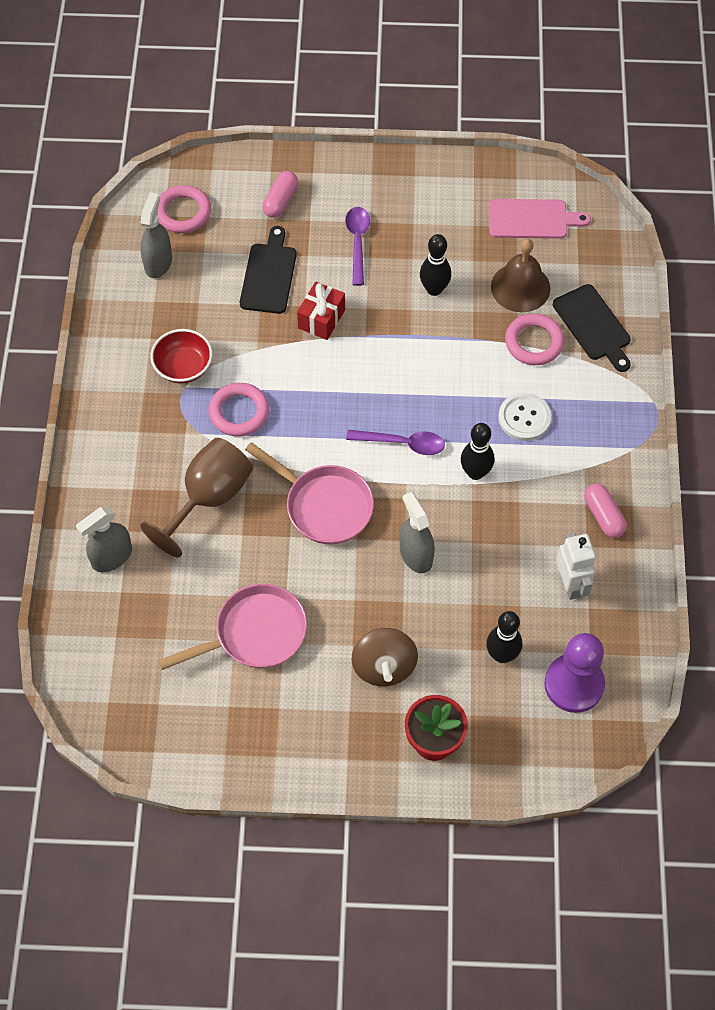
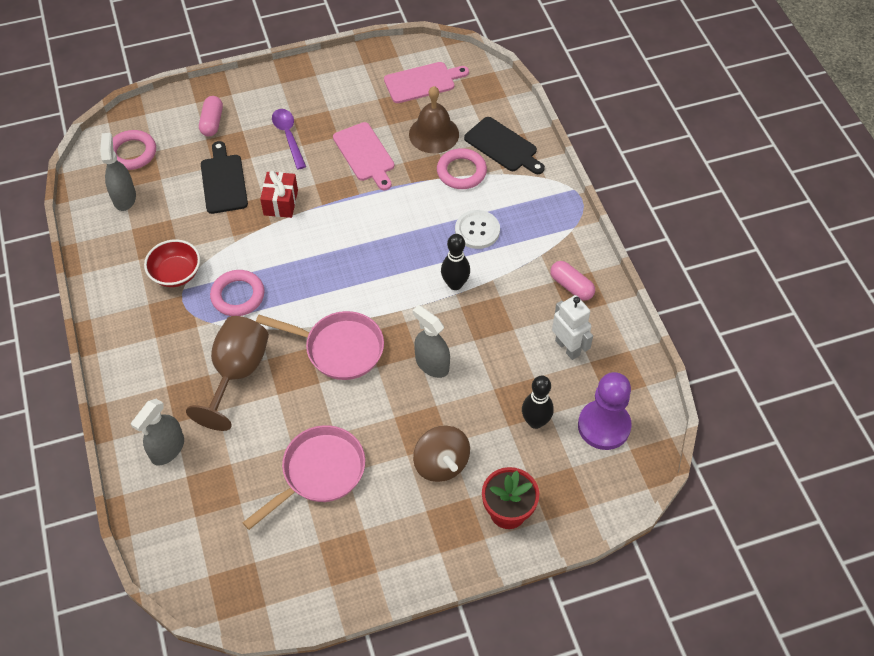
camera: 20 degrees left, 5 degrees down
purple spoon [346,430,445,455] -> none
black bowling pin [420,234,451,296] -> pink cutting board [333,122,394,190]

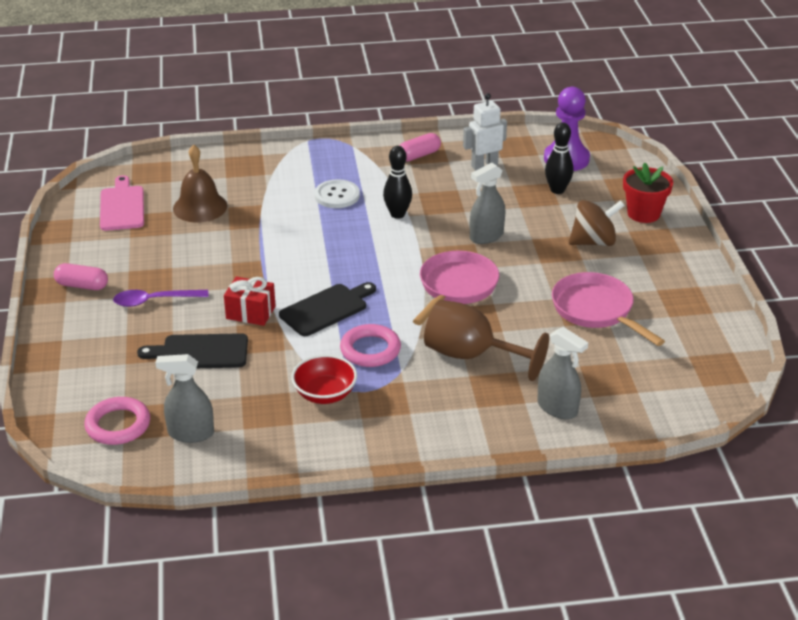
camera: 80 degrees left, 20 degrees down
pink capsule [199,96,223,136] -> pink capsule moved to [54,263,108,290]
pink cutting board [333,122,394,190] -> none
pink ring [437,148,487,189] -> none
black cutting board [464,117,545,174] -> black cutting board moved to [279,282,376,336]

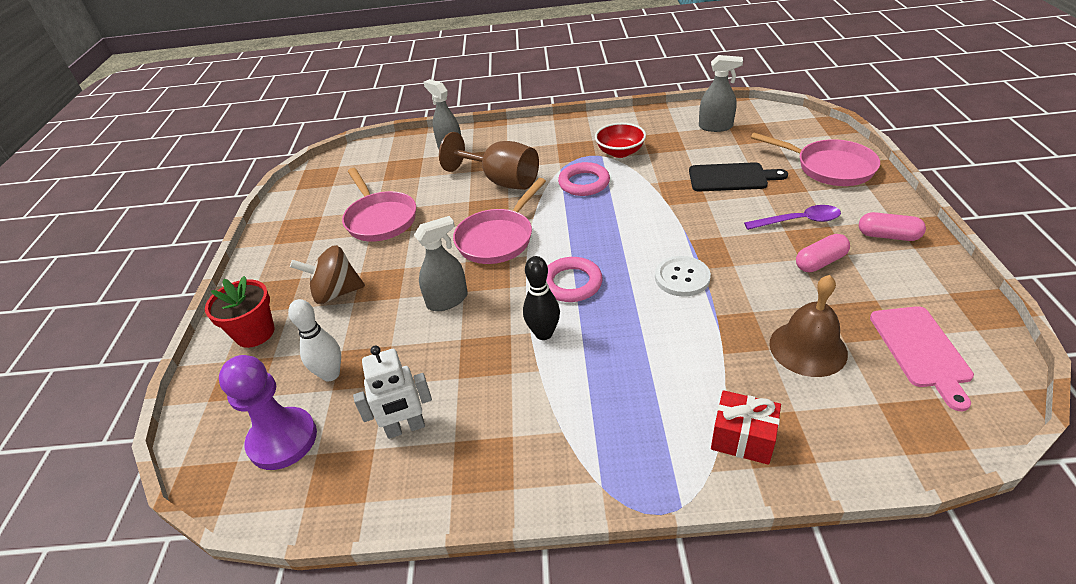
camera: 170 degrees left, 5 degrees up
pink ring [84,397,150,445] -> pink ring moved to [546,257,603,302]
red gift [224,276,276,326] -> red gift moved to [711,390,781,465]
black cutting board [279,282,376,336] -> none
white button [315,179,360,208] -> white button moved to [655,256,711,297]
pink capsule [399,133,441,161] -> pink capsule moved to [796,234,850,272]
black bowling pin [545,122,574,194] -> white bowling pin [288,299,341,381]
none -> pink pan [751,133,880,186]

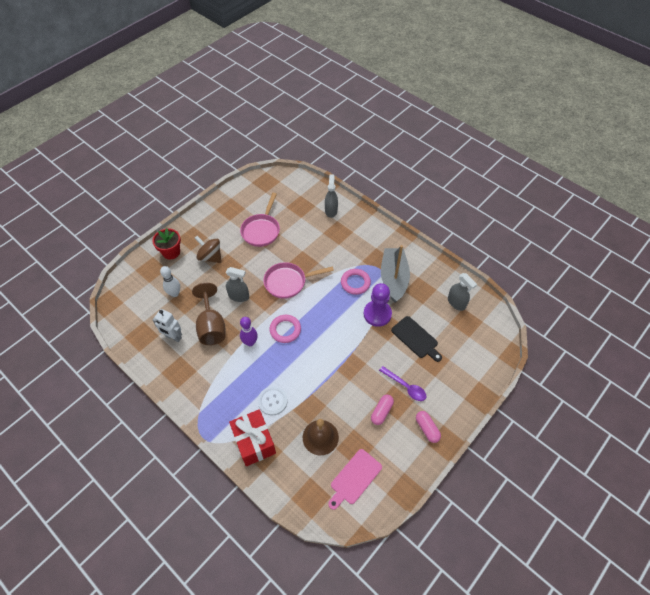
camera: 40 degrees right, 15 degrees up
purple pawn [219,355,317,470] -> purple pawn moved to [364,283,392,327]
brown goblet [439,132,539,190] -> brown goblet moved to [192,283,226,345]
black bowling pin [523,256,560,340] -> purple bowling pin [240,317,258,346]
red bowl [595,123,646,158] -> grey boat [381,245,410,303]
white button [655,256,711,297] -> white button moved to [258,386,288,415]
red gift [711,390,781,465] -> red gift [229,409,276,466], size x1.59
pink pan [751,133,880,186] -> none
pink capsule [796,234,850,272] -> pink capsule turned 75 degrees counterclockwise [371,395,394,425]

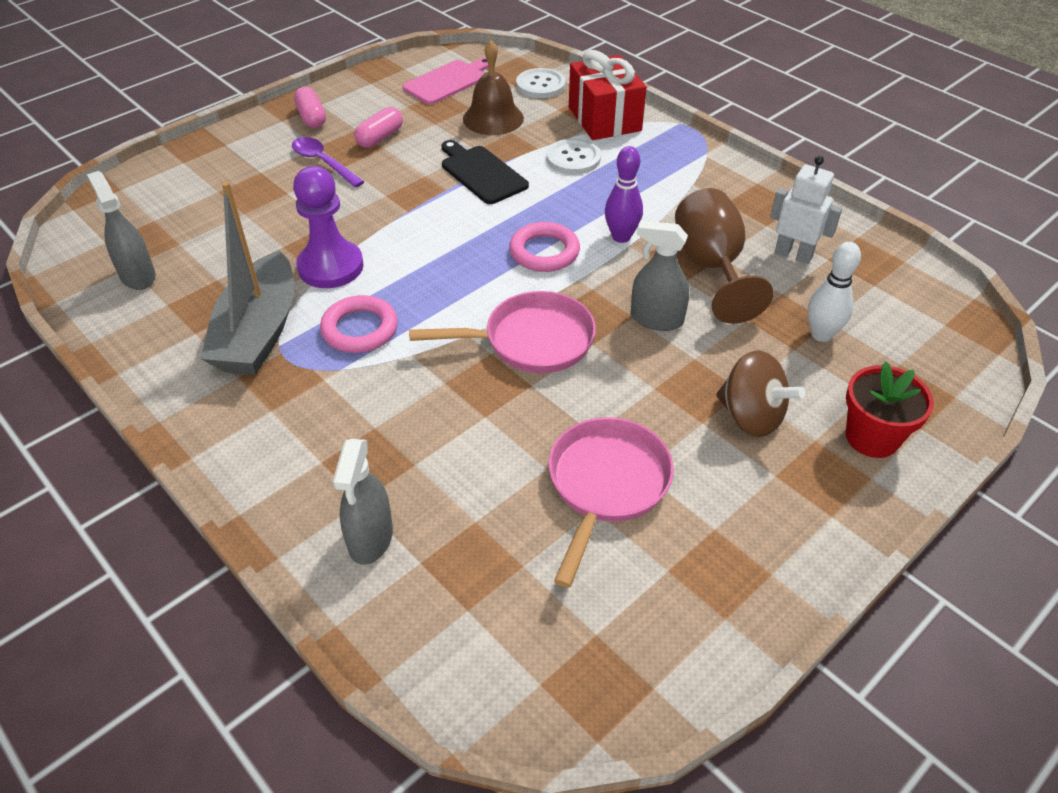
camera: 175 degrees left, 10 degrees down
black cutting board [391,316,442,362] -> black cutting board moved to [442,140,529,204]
none -> white button [516,68,565,98]

